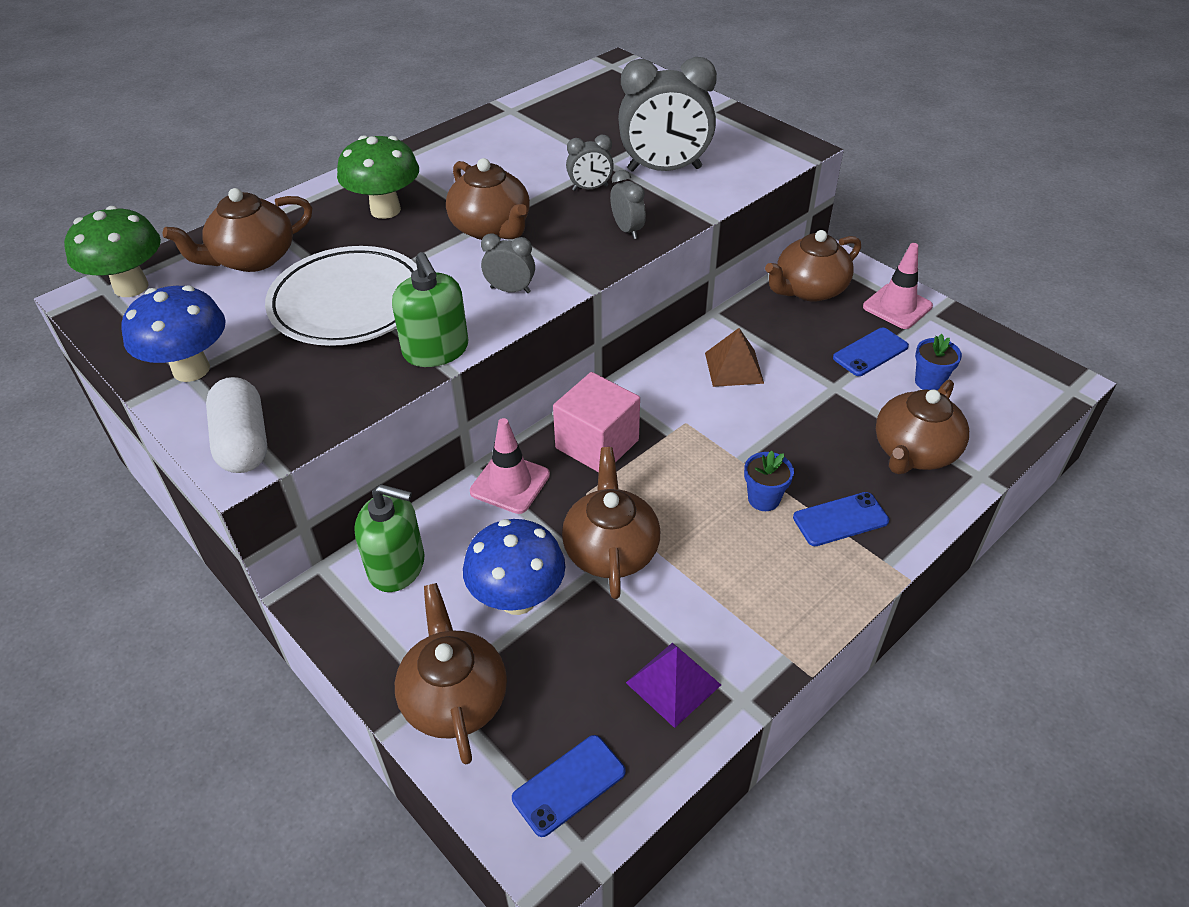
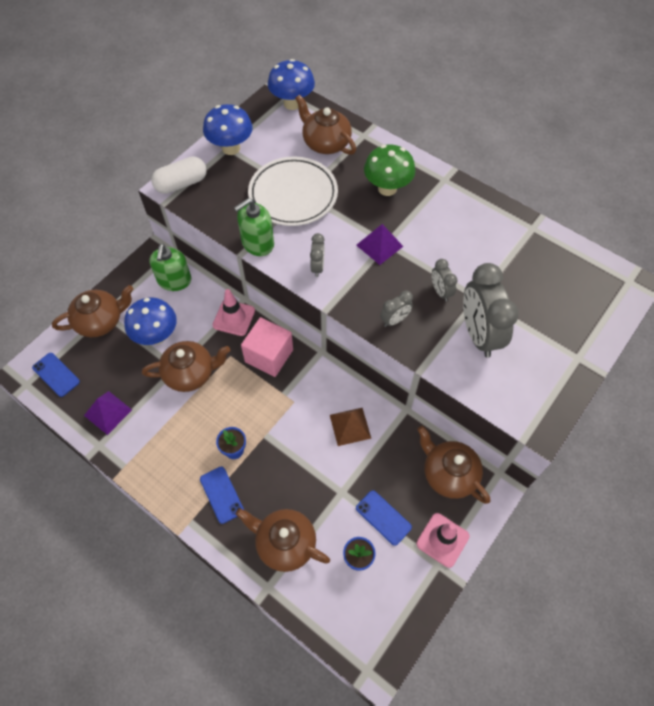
camera: 80 degrees right, 15 degrees up
green mushroom [64,206,161,297] -> blue mushroom [268,59,315,110]
brown teapot [446,158,530,240] -> purple pyramid [356,224,404,265]

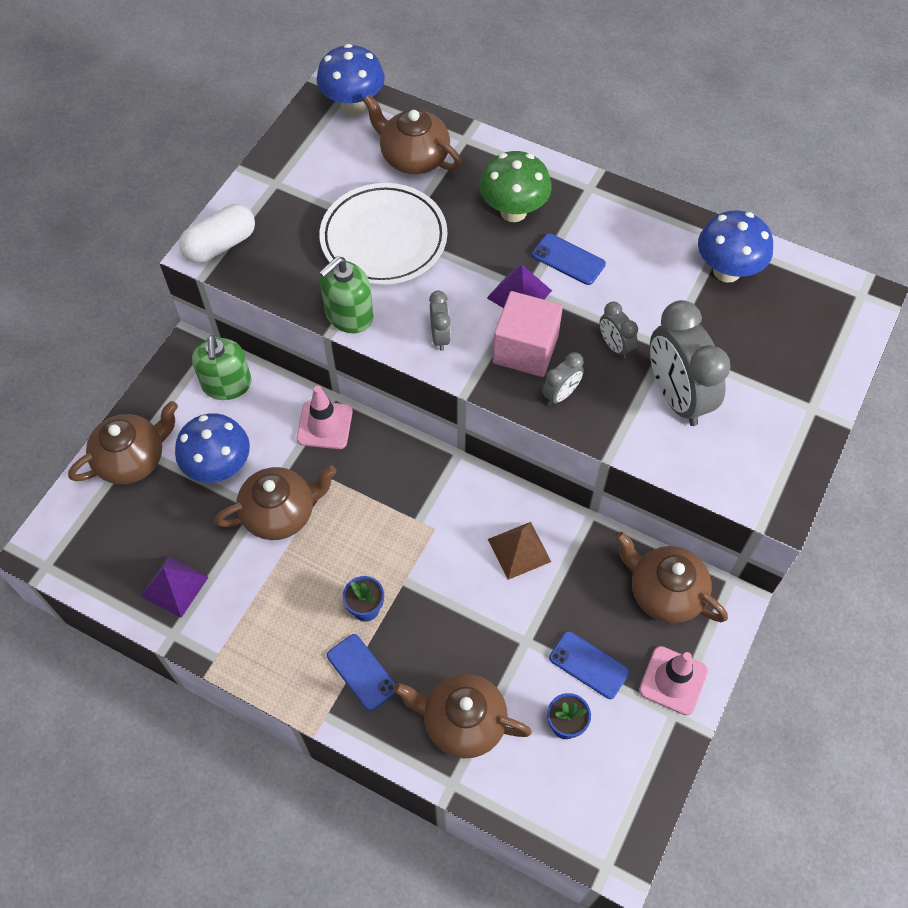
camera: 10 degrees left, 0 degrees up
blue phone [32,353,80,397] -> blue phone moved to [532,233,606,285]
blue mushroom [203,104,253,155] -> blue mushroom moved to [698,210,773,282]
pink cube [241,317,293,377] -> pink cube moved to [493,291,563,377]

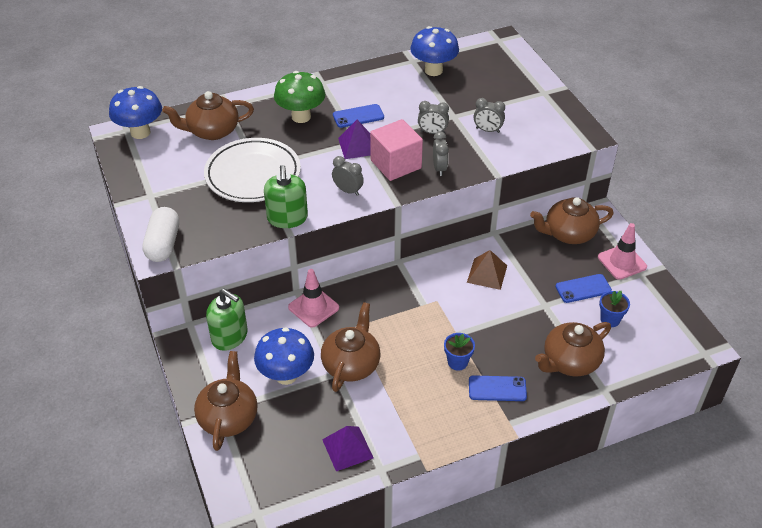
camera: 50 degrees left, 15 degrees down
grey clock [650,300,731,426] -> grey clock [474,98,505,133], size x0.48

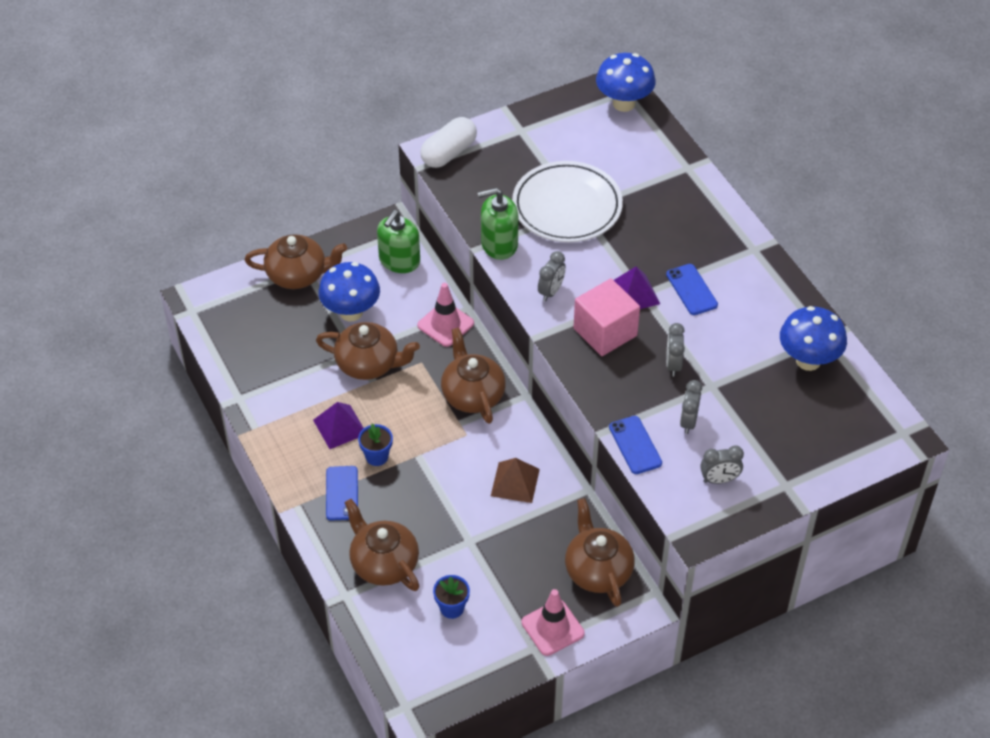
camera: 85 degrees right, 5 degrees up
white capsule [142,207,179,262] -> white capsule turned 45 degrees counterclockwise [421,117,477,168]
brown teapot [162,91,254,140] -> brown teapot moved to [441,327,506,424]
green mushroom [274,71,325,123] -> none
purple pyramid [322,426,374,471] -> purple pyramid moved to [313,402,364,449]
grey clock [433,131,449,176] -> grey clock moved to [700,446,744,484]
blue phone [555,274,612,303] -> blue phone moved to [609,416,662,474]

